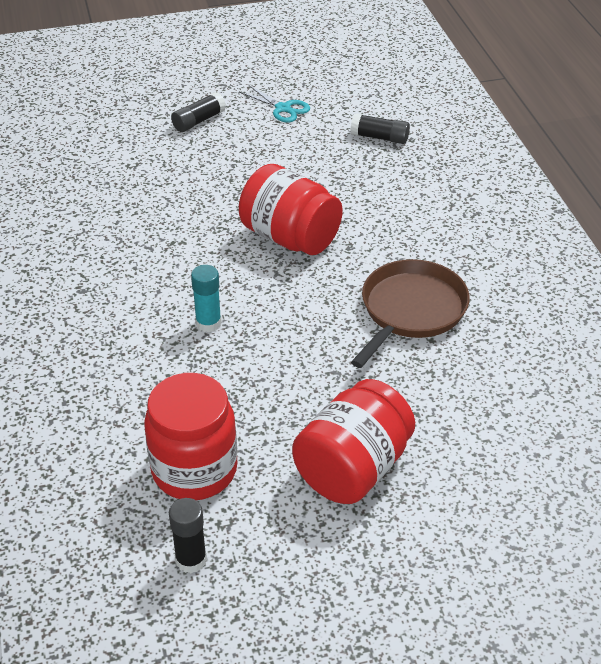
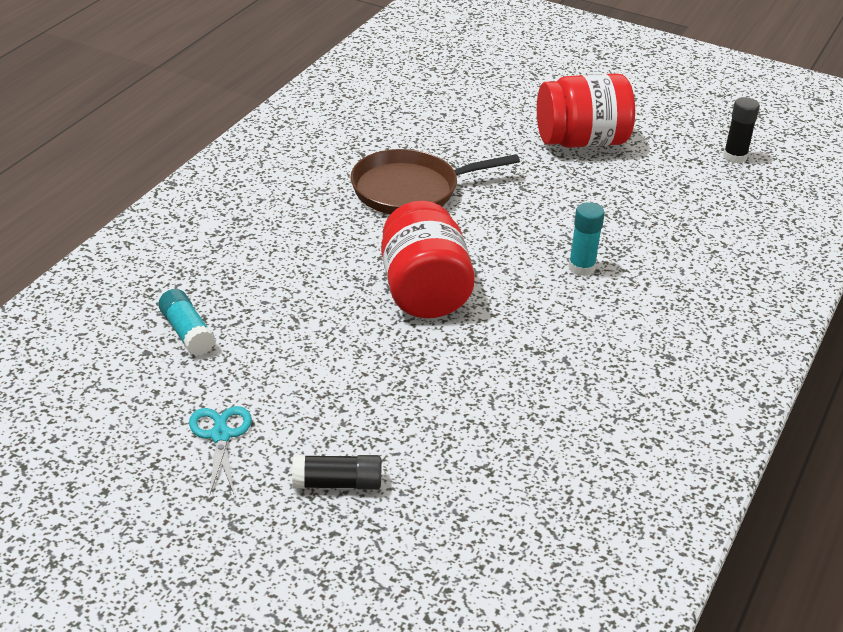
camera: 140 degrees left, 5 degrees down
red jar [144,373,238,500] -> none
black glue stick [350,113,410,144] -> turquoise glue stick [158,289,215,356]

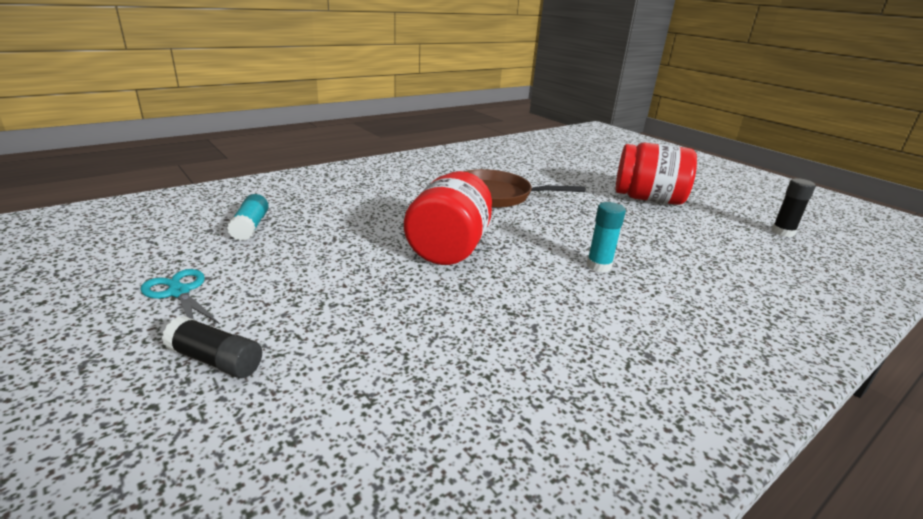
camera: 25 degrees right, 10 degrees down
turquoise scissors [189,406,252,494] -> turquoise scissors turned 60 degrees counterclockwise [140,269,219,324]

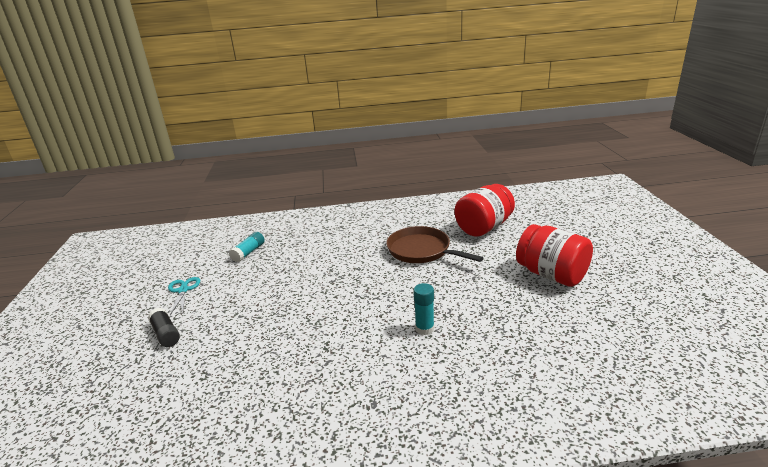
camera: 35 degrees right, 0 degrees up
red jar [404,171,492,265] -> red jar moved to [454,184,515,237]
black glue stick [772,178,816,237] -> none

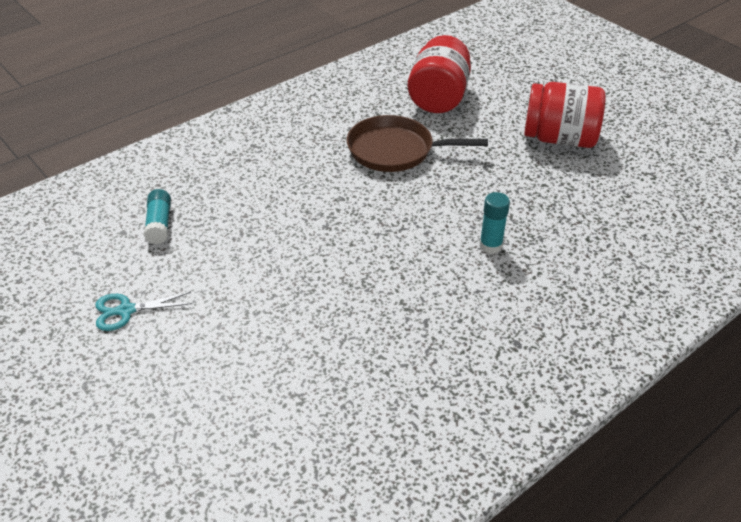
camera: 35 degrees left, 15 degrees up
black glue stick [148,308,180,347] -> none
turquoise scissors [168,277,200,315] -> turquoise scissors turned 60 degrees counterclockwise [96,292,192,331]

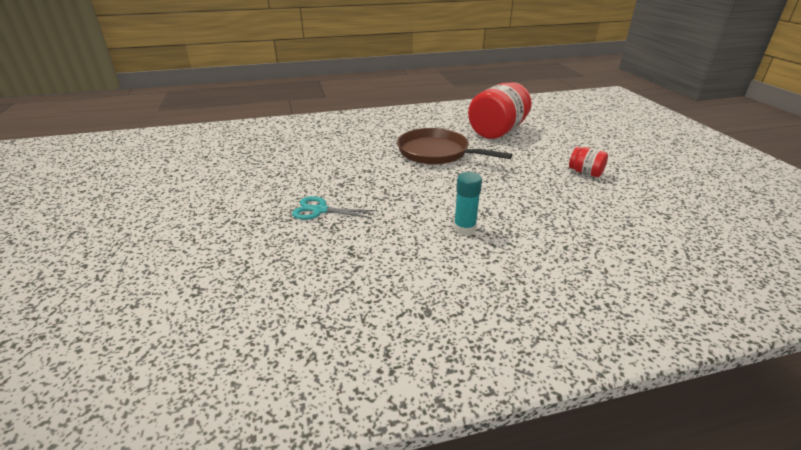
camera: 25 degrees right, 10 degrees down
turquoise scissors [96,292,192,331] -> turquoise scissors moved to [292,196,375,220]
turquoise glue stick [144,189,171,244] -> none
red jar [524,82,606,148] -> red jar [569,147,608,177], size x0.47

